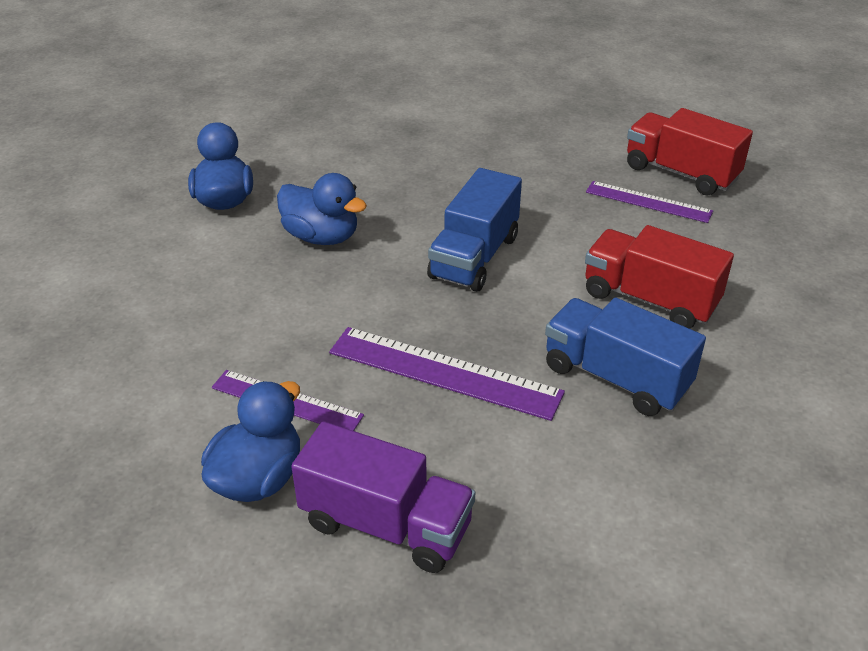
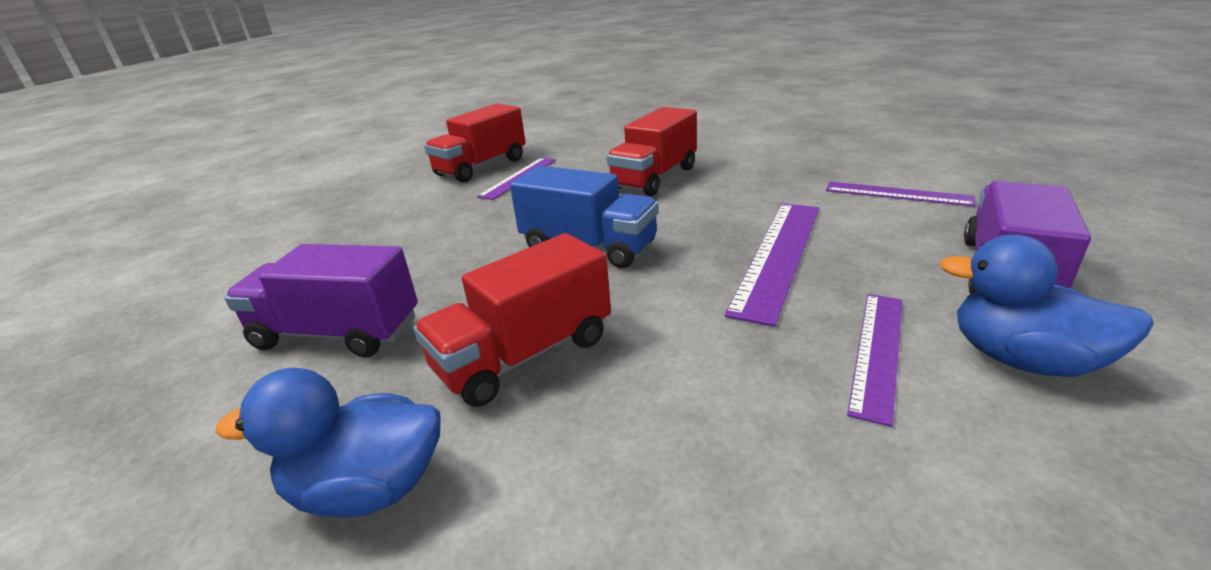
camera: 85 degrees left, 10 degrees down
blue duck [277,173,367,245] -> red truck [413,233,611,407]
blue truck [545,298,706,416] -> none
none -> purple truck [224,244,418,358]
none -> purple ruler [826,182,976,207]

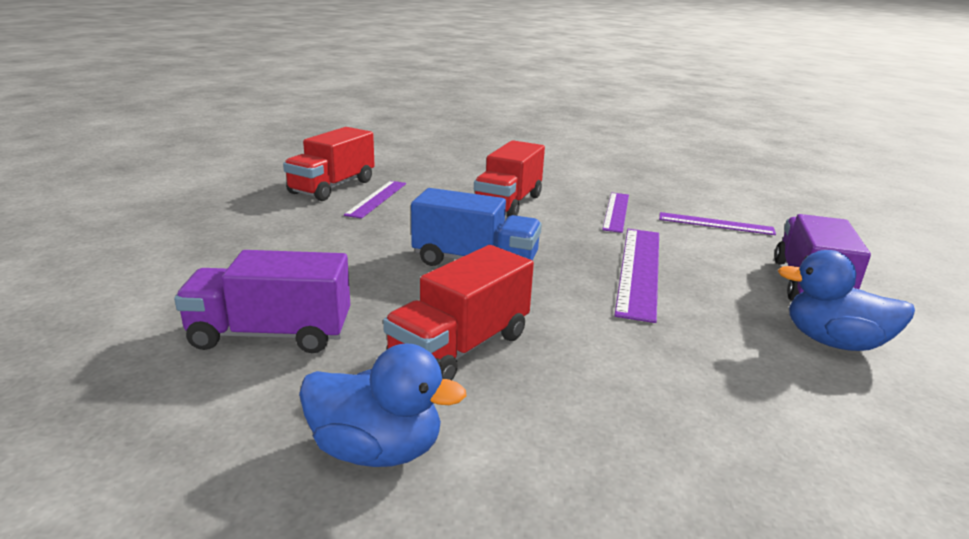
camera: 15 degrees left, 5 degrees down
blue duck [215,368,441,518] -> blue duck turned 150 degrees counterclockwise [299,343,466,467]
purple ruler [847,294,903,427] -> purple ruler moved to [602,192,629,233]

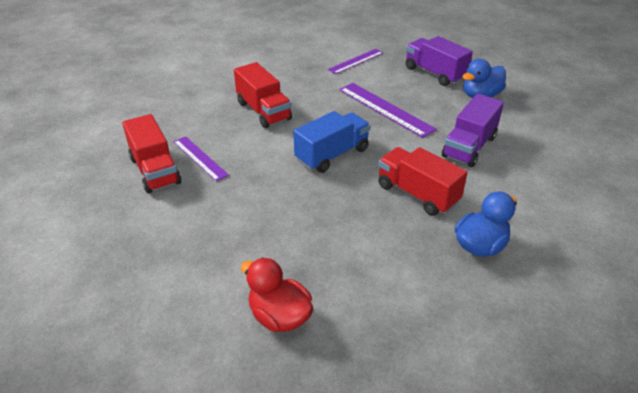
camera: 55 degrees left, 15 degrees up
purple truck [174,250,350,353] -> purple truck moved to [442,94,504,167]
red truck [383,245,534,380] -> red truck turned 150 degrees clockwise [378,147,468,216]
purple ruler [602,192,629,233] -> none
none -> red duck [241,257,313,332]

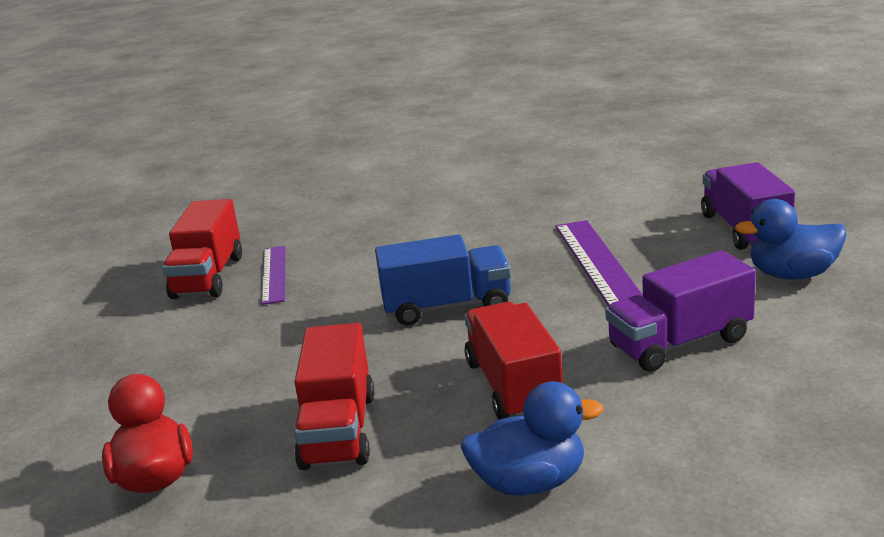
camera: 35 degrees right, 15 degrees down
red truck [234,62,292,128] -> red truck moved to [294,323,374,470]
purple ruler [328,49,383,74] -> none

